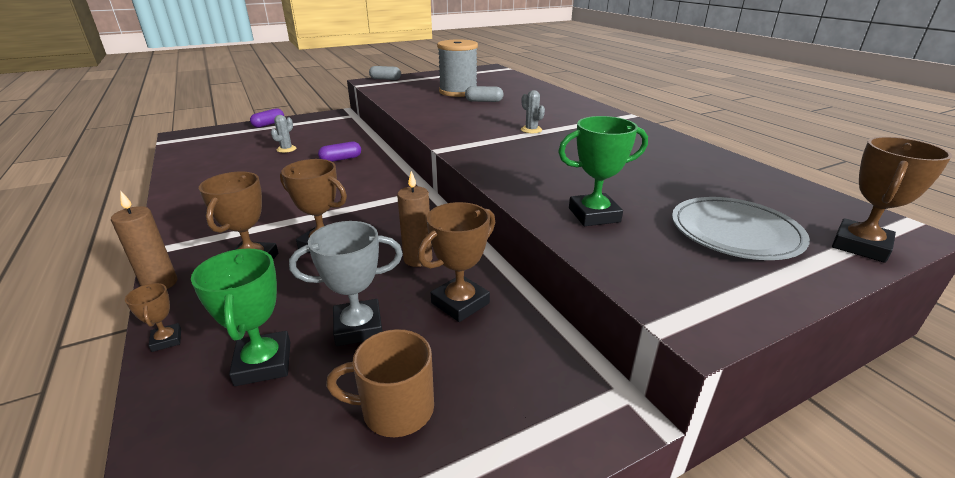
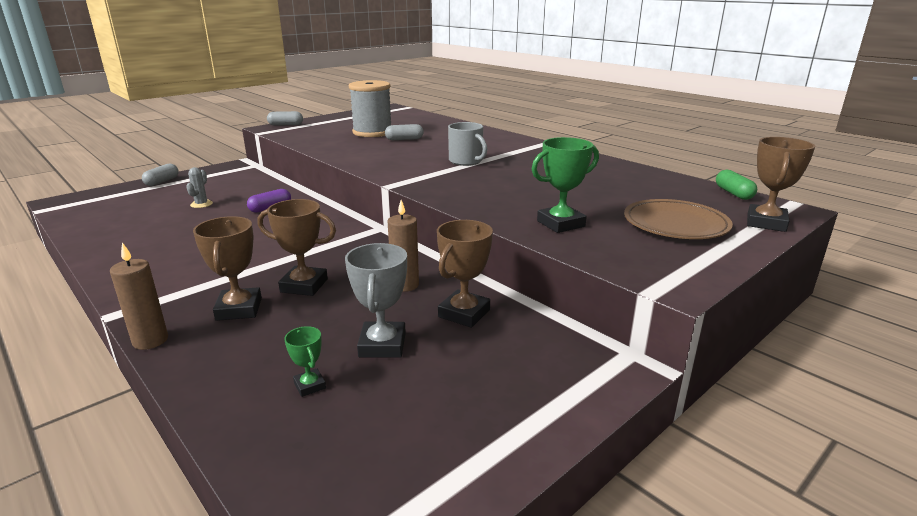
camera: 15 degrees left, 5 degrees down
brown trophy [125,283,181,352] -> none
green trophy [191,249,290,386] -> green trophy [284,326,326,397], size x0.54
purple capsule [250,108,284,128] -> grey capsule [142,163,179,186]
grey trophy [289,221,403,346] -> grey trophy turned 60 degrees counterclockwise [345,243,407,358]
brown mug [326,329,434,437] -> none
grey cactus [521,90,545,133] -> grey mug [448,122,487,166]
grey plate [672,197,810,260] -> brown plate [624,199,733,239]
none -> green capsule [716,170,757,200]

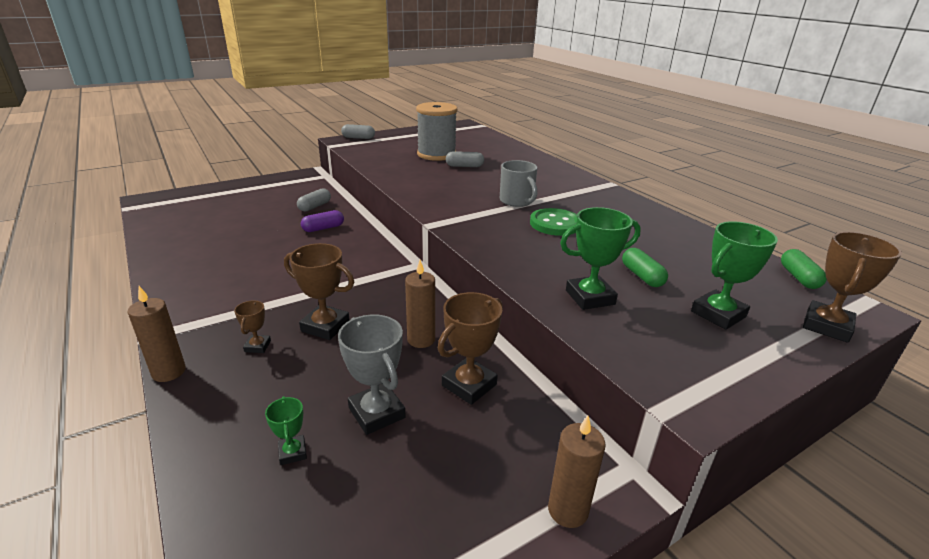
camera: 10 degrees right, 5 degrees up
grey capsule [142,163,179,186] -> grey capsule moved to [297,188,331,212]
grey cactus [186,167,213,208] -> none
brown trophy [193,216,262,321] -> brown trophy [234,300,271,353], size x0.54
grey trophy [345,243,407,358] -> grey trophy turned 45 degrees counterclockwise [338,315,406,435]
brown plate [624,199,733,239] -> green trophy [691,221,778,330]
none -> green button [530,208,577,236]
none -> brown candle [548,416,606,528]
none -> green capsule [622,248,668,287]

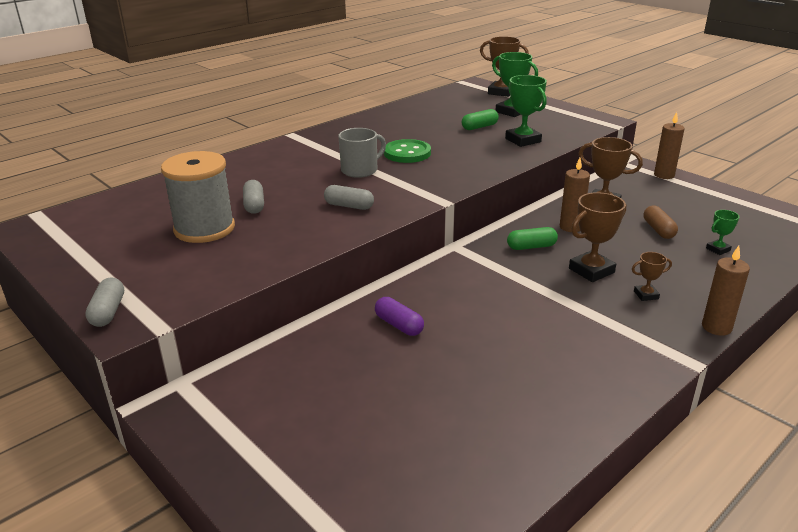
camera: 100 degrees left, 0 degrees up
brown trophy [284,243,354,340] -> brown trophy turned 45 degrees clockwise [569,192,626,282]
grey capsule [297,188,331,212] -> grey capsule moved to [324,185,374,210]
grey trophy [338,315,406,435] -> brown capsule [644,206,678,239]
green capsule [781,249,827,289] -> green capsule moved to [507,227,558,250]

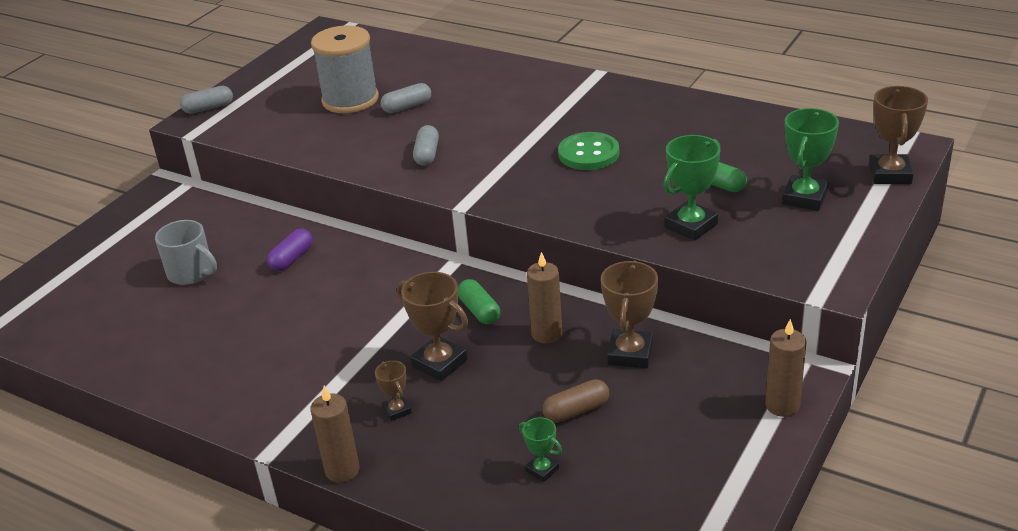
camera: 75 degrees right, 5 degrees up
grey mug [338,128,386,178] -> grey mug moved to [155,220,217,285]

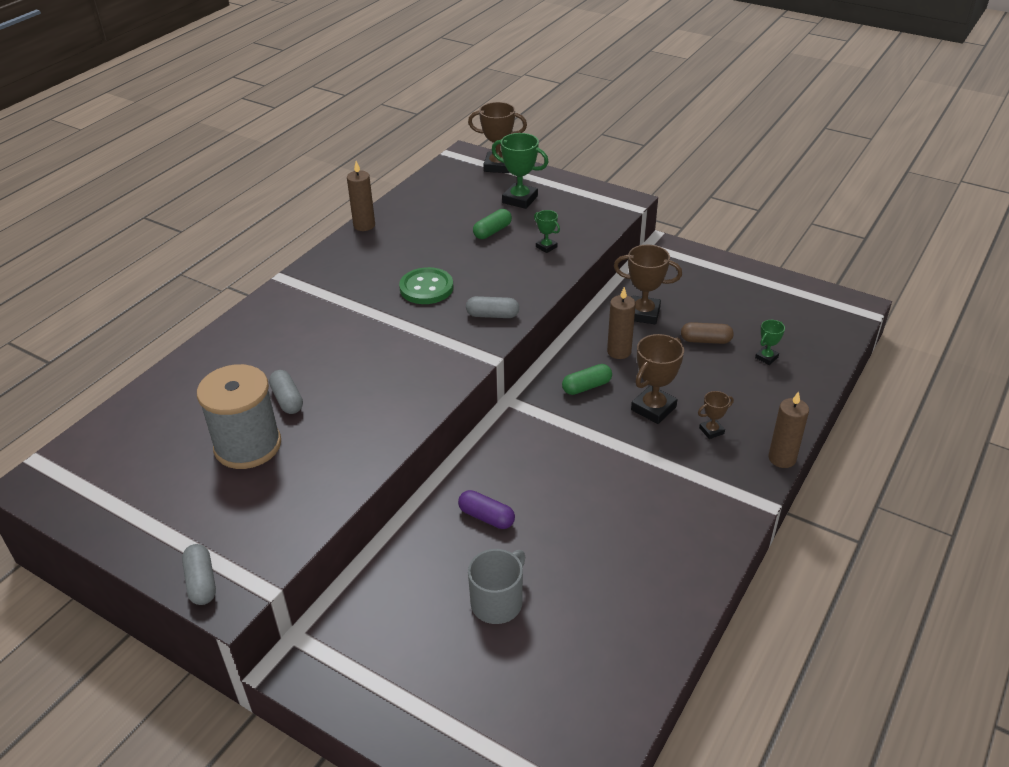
camera: 90 degrees left, 5 degrees up
grey capsule [413,125,439,166] -> grey capsule moved to [466,296,519,318]
brown capsule [543,379,609,423] -> brown capsule turned 60 degrees counterclockwise [681,322,734,344]
green trophy [663,135,721,241] -> green trophy [534,210,560,253], size x0.54
brown candle [765,319,807,417] -> brown candle moved to [347,161,375,231]

